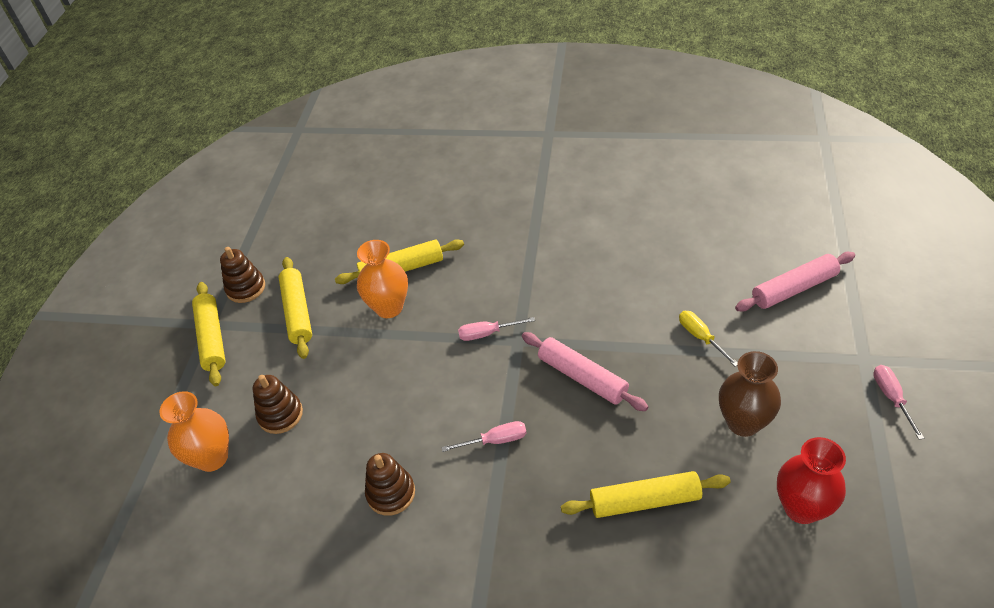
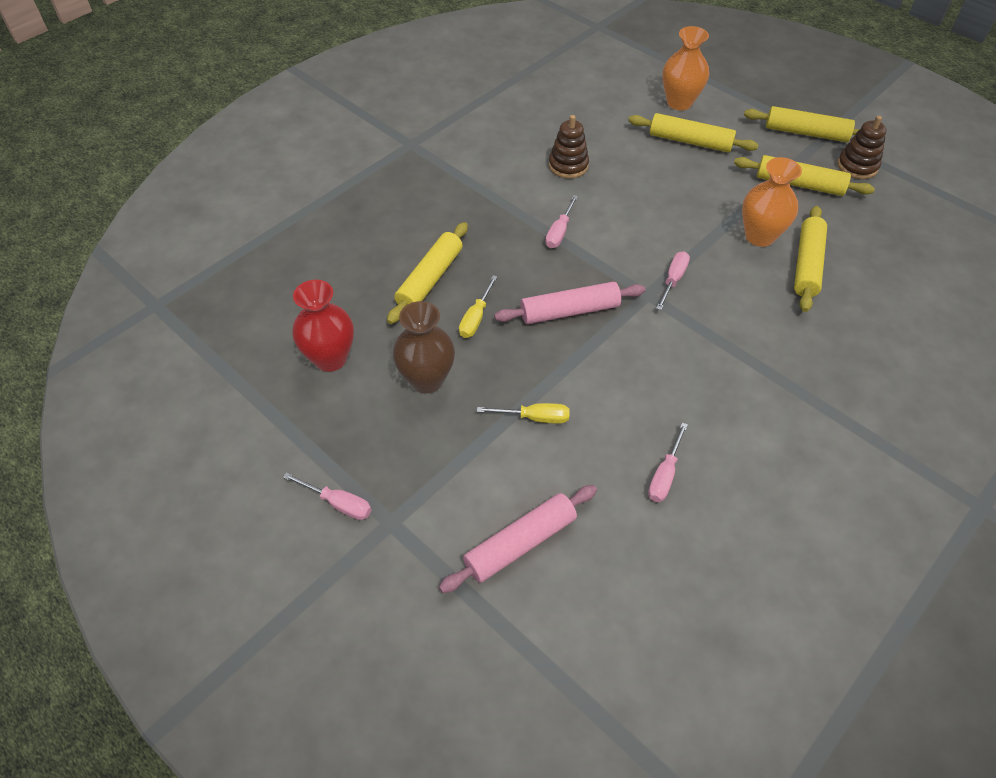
camera: 120 degrees right, 5 degrees up
brown stacking toy [253,375,303,434] -> yellow rolling pin [628,113,758,152]
pink rolling pin [735,252,855,312] -> pink rolling pin turned 45 degrees clockwise [439,485,597,593]
none -> yellow screwdriver [459,275,498,338]
none -> pink screwdriver [648,422,688,502]

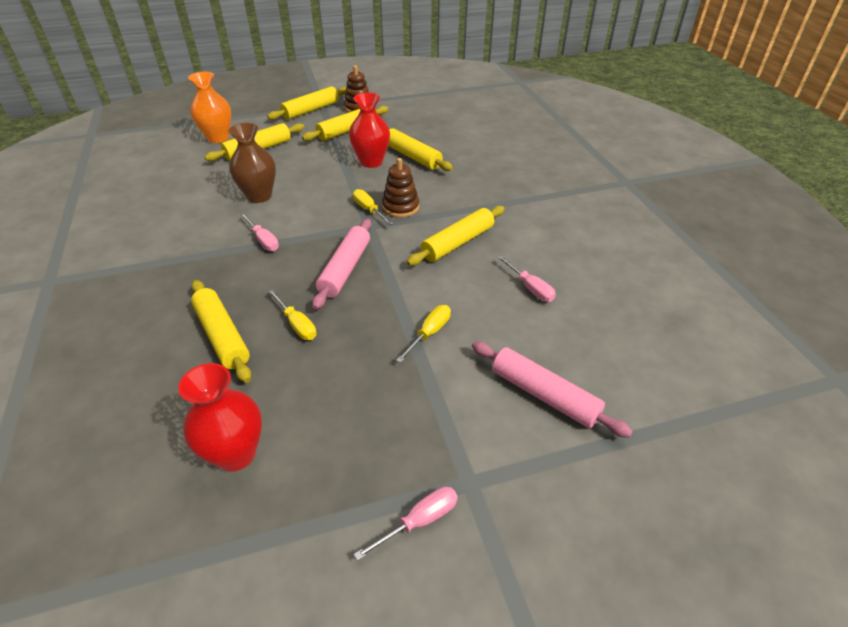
camera: 60 degrees left, 10 degrees down
brown vase [393,301,455,394] -> brown vase moved to [228,123,276,203]
pink rolling pin [439,485,597,593] -> pink rolling pin turned 45 degrees counterclockwise [472,341,633,438]
brown stacking toy [549,115,589,179] -> brown stacking toy moved to [382,158,419,218]
pink screwdriver [656,251,690,310] -> yellow screwdriver [353,189,393,225]
orange vase [742,157,802,247] -> red vase [349,93,390,168]
none -> yellow rolling pin [407,206,505,266]

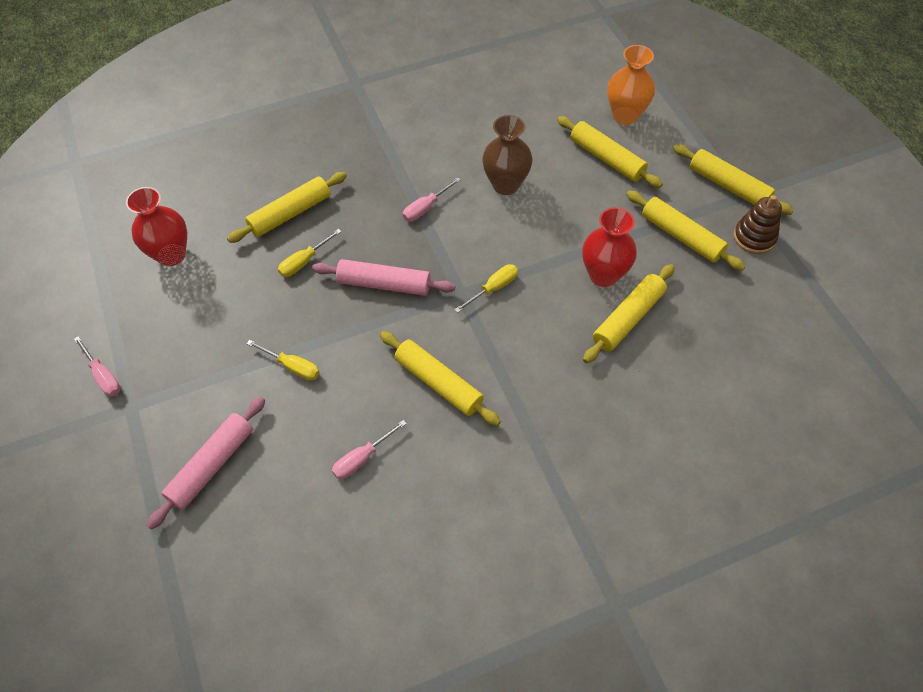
camera: 85 degrees right, 15 degrees up
brown stacking toy [382,158,419,218] -> none

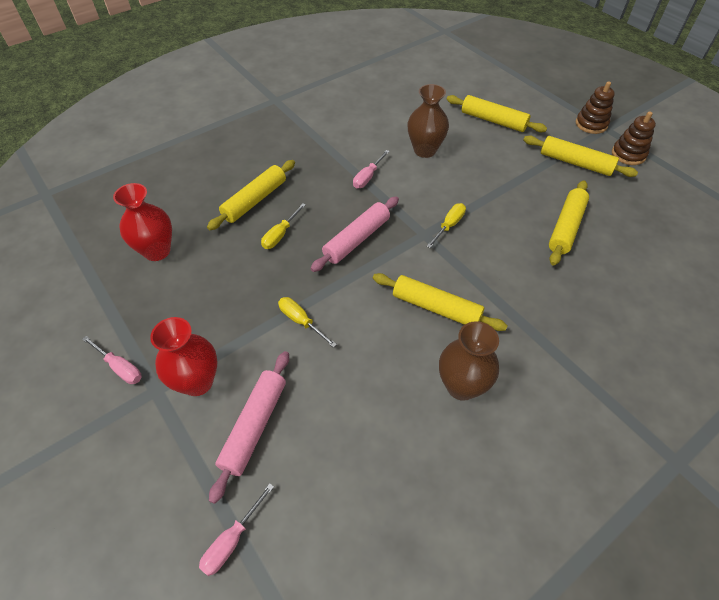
camera: 15 degrees left, 5 degrees down
yellow screwdriver [246,340,320,381] -> yellow screwdriver turned 150 degrees counterclockwise [278,297,337,348]
pink rolling pin [312,259,456,296] -> pink rolling pin turned 45 degrees counterclockwise [310,196,399,272]
pink screwdriver [332,420,407,479] -> pink screwdriver moved to [199,483,274,576]
red vase [582,207,637,287] -> red vase moved to [150,317,217,396]
orange vase [607,45,655,125] -> none
yellow rolling pin [673,144,794,215] -> brown stacking toy [576,81,615,134]
none -> brown vase [439,321,499,401]

